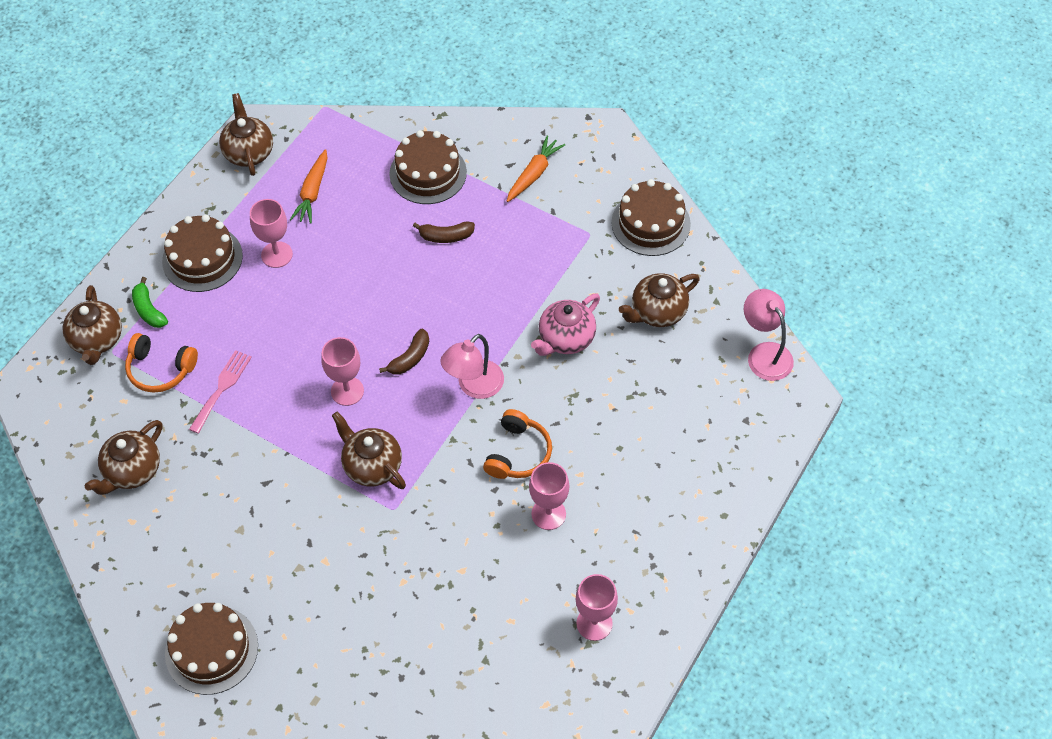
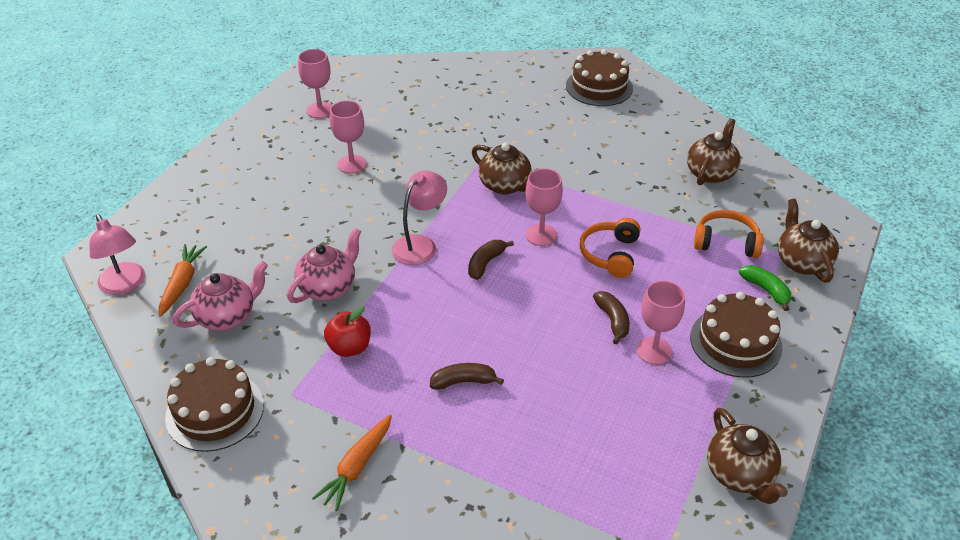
camera: 175 degrees right, 15 degrees down
pink fork [189,350,252,434] -> none
orange carrot [290,149,327,224] -> orange carrot moved to [159,244,207,317]
brown cake [389,130,467,204] -> none
orange headphones [483,409,552,479] -> orange headphones moved to [579,218,640,278]
brown teapot [619,273,700,327] -> pink teapot [173,261,268,331]
none -> red apple [324,306,371,357]
none -> brown banana [593,291,630,345]

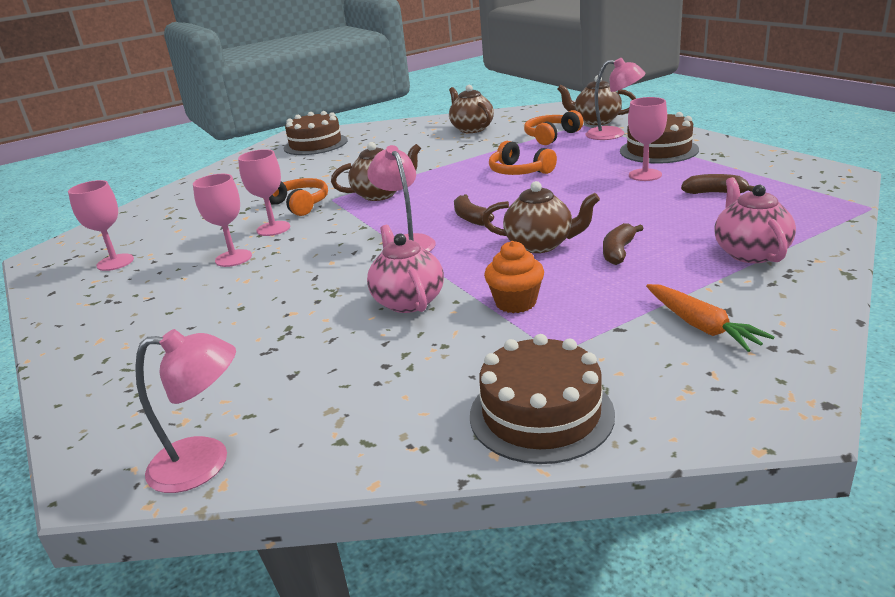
camera: 55 degrees left, 15 degrees down
orange carrot [159,244,207,317] -> none
pink teapot [173,261,268,331] -> pink teapot moved to [714,177,796,263]
red apple [324,306,371,357] -> orange cupcake [484,241,544,313]
pink goblet [526,168,563,246] -> pink goblet moved to [238,149,290,236]
brown banana [593,291,630,345] -> brown banana moved to [681,174,755,194]
brown teapot [707,408,788,504] -> brown teapot moved to [482,181,600,253]
green banana [739,265,791,311] -> pink lamp [586,58,646,140]
none -> orange headphones [263,178,328,216]

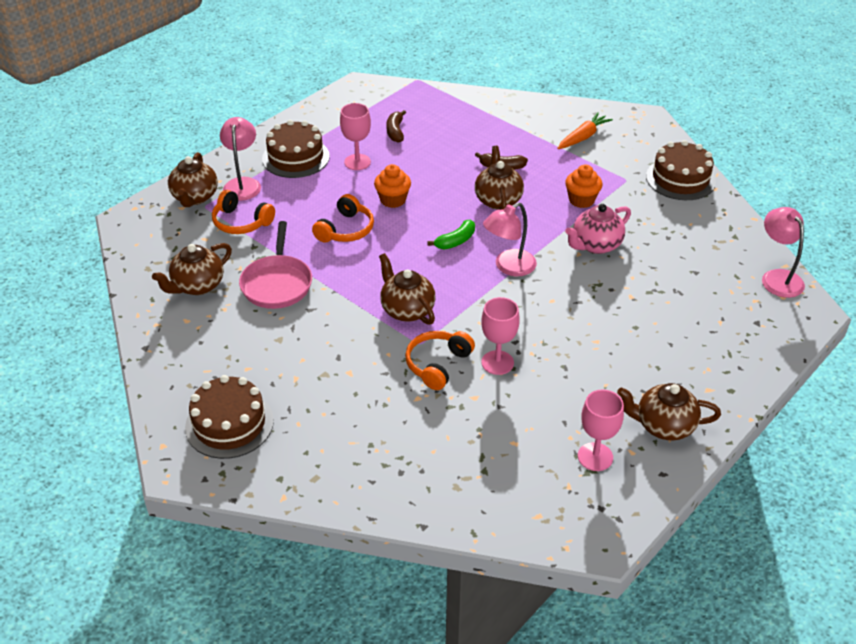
camera: 110 degrees left, 15 degrees up
pink goblet [193,174,252,267] -> none
brown banana [454,195,494,226] -> green banana [428,220,475,249]
pink teapot [714,177,796,263] -> none
none -> pink pan [239,221,312,309]
none -> orange cupcake [374,164,411,208]
none -> brown teapot [617,383,721,440]

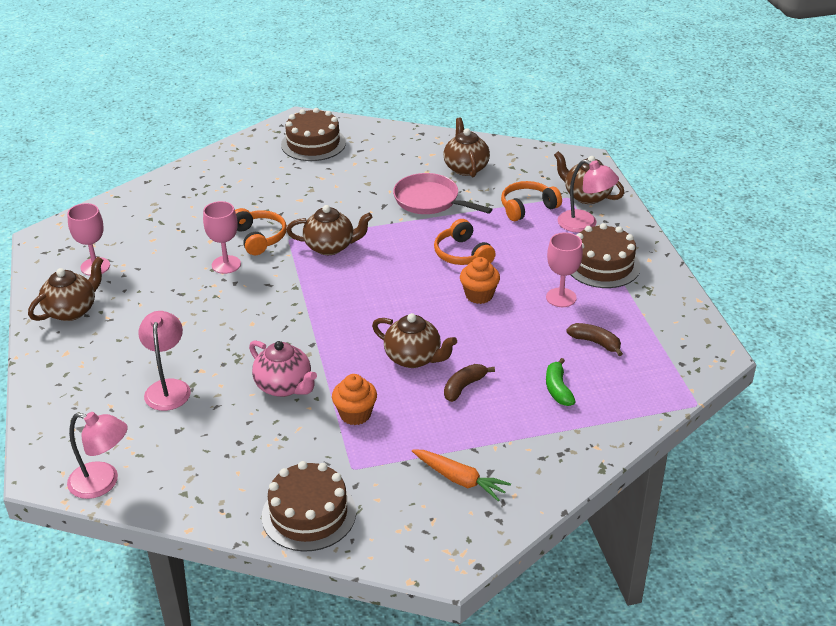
camera: 125 degrees right, 5 degrees down
green banana [428,220,475,249] -> green banana moved to [546,358,576,406]
pink lamp [483,203,537,276] -> pink lamp moved to [138,311,191,411]
orange carrot [557,112,613,149] -> orange carrot turned 45 degrees counterclockwise [412,449,511,501]
pink teapot [565,204,631,254] -> pink teapot turned 135 degrees clockwise [249,340,317,397]

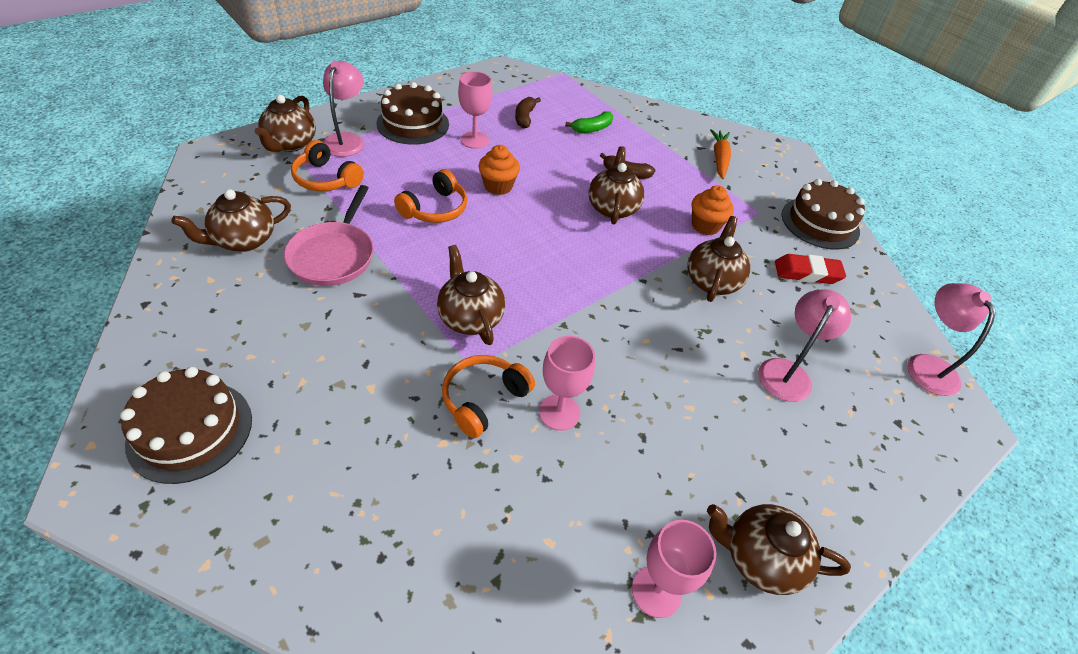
camera: 120 degrees left, 10 degrees up
pink lamp [138,311,191,411] -> pink lamp turned 150 degrees clockwise [758,289,851,402]
pink teapot [249,340,317,397] -> brown teapot [687,216,750,302]
none -> red eraser [775,254,846,284]

